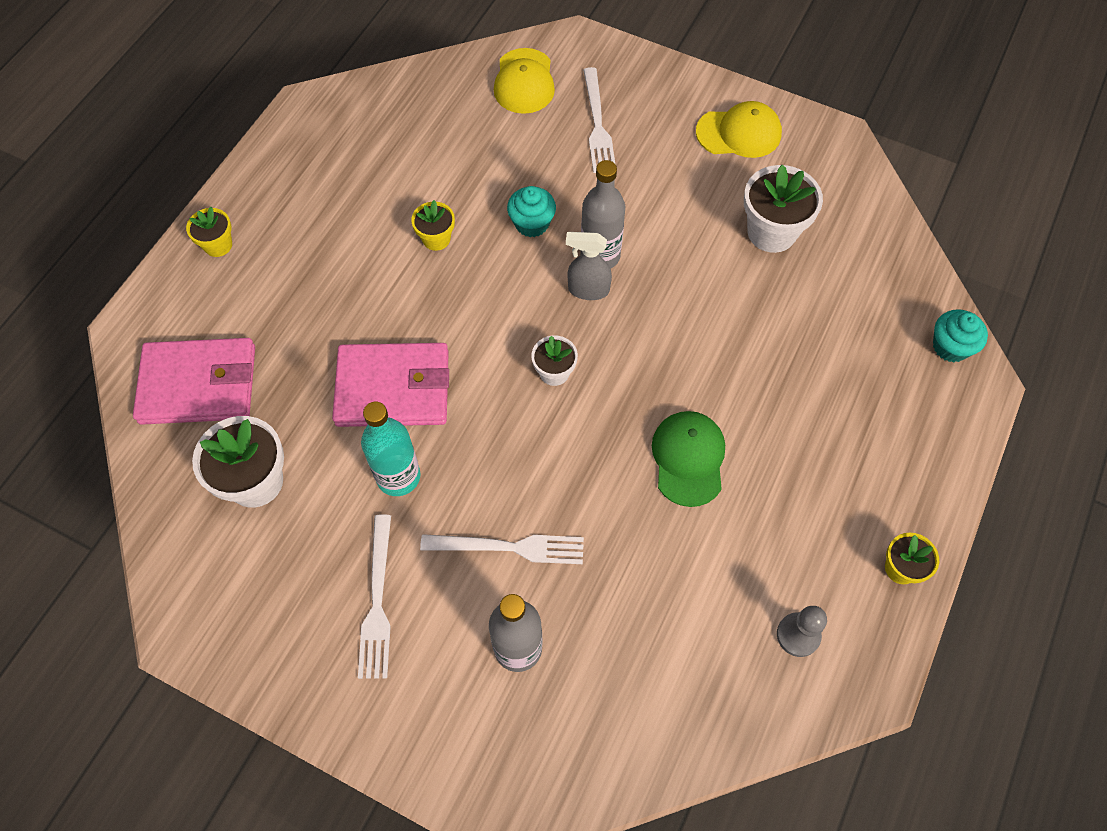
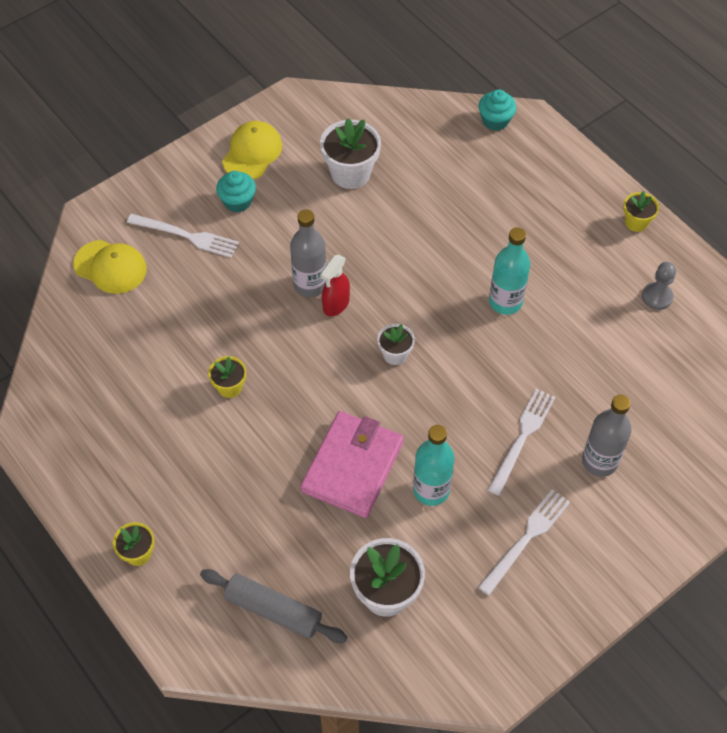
camera: 65 degrees left, 5 degrees down
pink wallet [133,338,255,425] -> grey rolling pin [200,569,347,643]
white fork [358,514,391,679] -> white fork turned 75 degrees counterclockwise [478,489,570,596]
turquoise cupcake [507,186,556,237] -> turquoise cupcake moved to [216,171,256,212]
grey spray bottle [566,232,612,300] -> red spray bottle [320,255,350,316]
green cap [652,411,725,507] -> turquoise bottle [489,227,530,315]

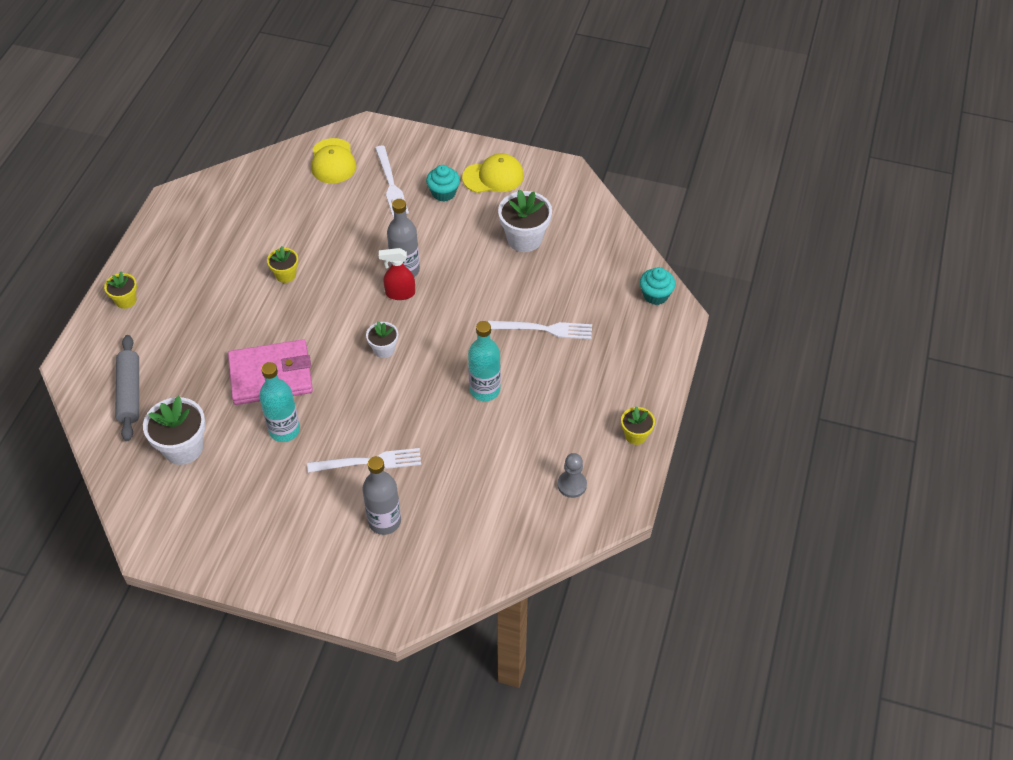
camera: 55 degrees right, 5 degrees down
white fork [478,489,570,596] -> white fork moved to [488,321,592,339]

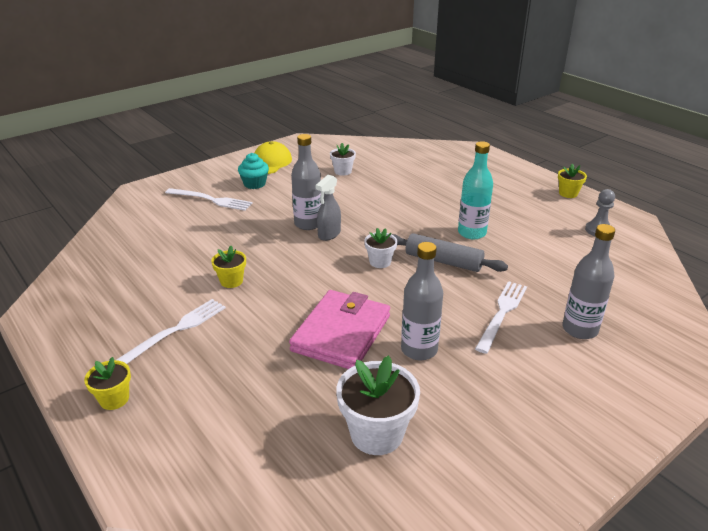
camera: 55 degrees left, 20 degrees down
grey rolling pin [115,335,139,441] -> grey rolling pin moved to [392,233,508,272]
turquoise bottle [259,362,300,442] -> grey bottle [401,242,443,360]
yellow cap [311,138,356,184] -> none
red spray bottle [379,248,415,300] -> grey spray bottle [315,175,341,241]
white fork [488,321,592,339] -> white fork moved to [117,299,226,364]
white flower pot [498,189,552,252] -> white flower pot [330,143,356,176], size x0.57
turquoise cupcake [640,267,676,305] -> none

